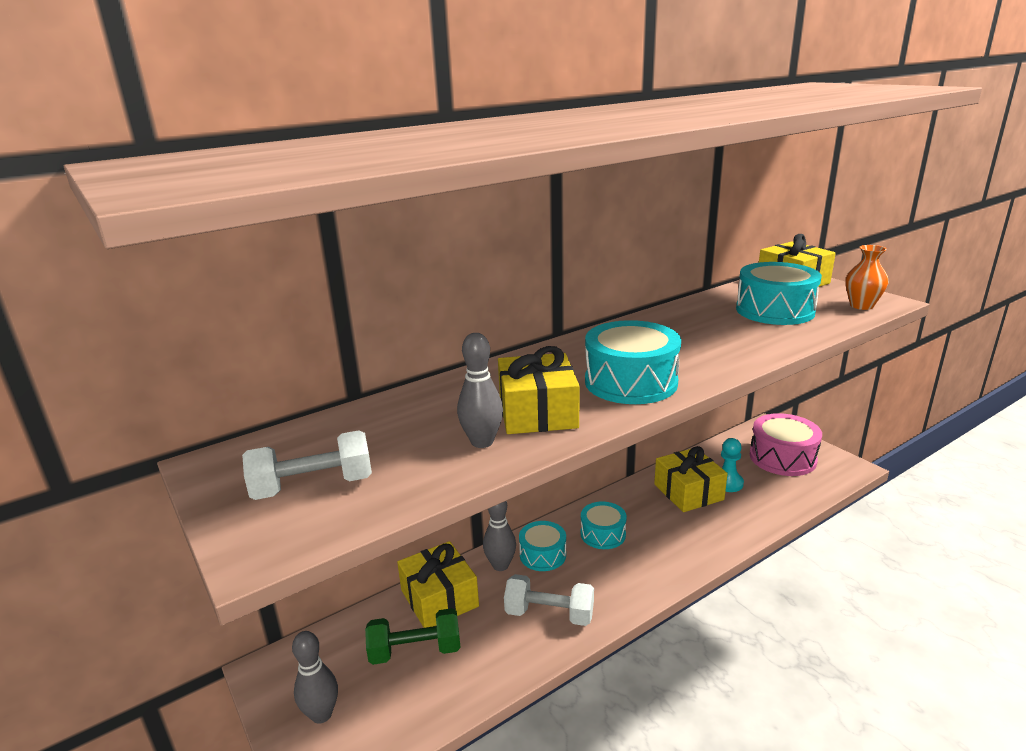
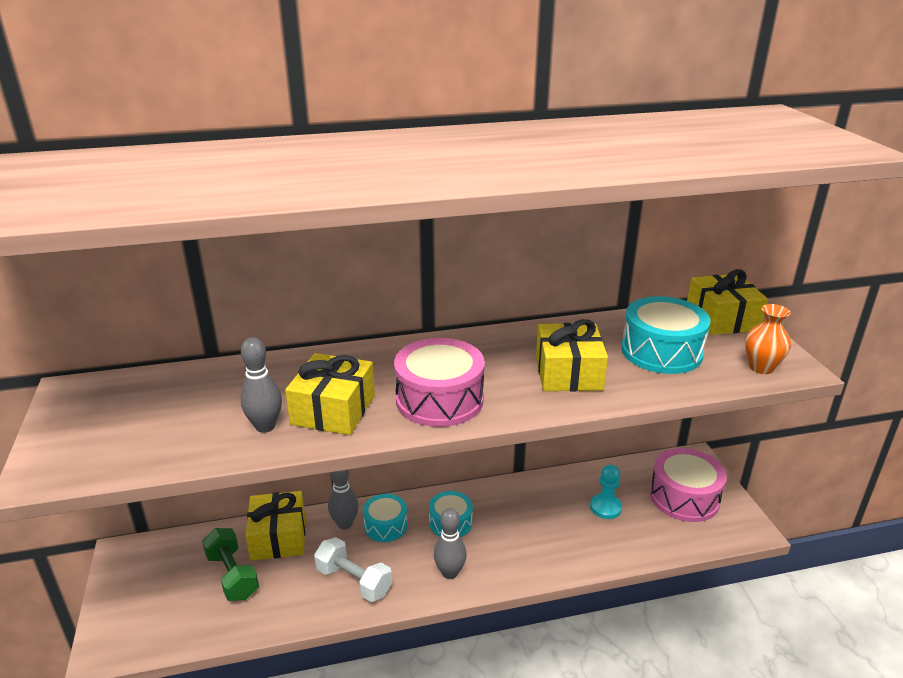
camera: 20 degrees right, 5 degrees up
white dumbbell [242,430,372,500] -> none
grey bowling pin [292,631,338,724] -> grey bowling pin moved to [434,508,467,579]
green dumbbell [365,608,461,665] -> green dumbbell turned 45 degrees clockwise [202,528,259,601]
turquoise drum [585,320,681,404] -> pink drum [394,338,485,427]
yellow gift [654,446,728,512] -> yellow gift moved to [536,319,608,391]

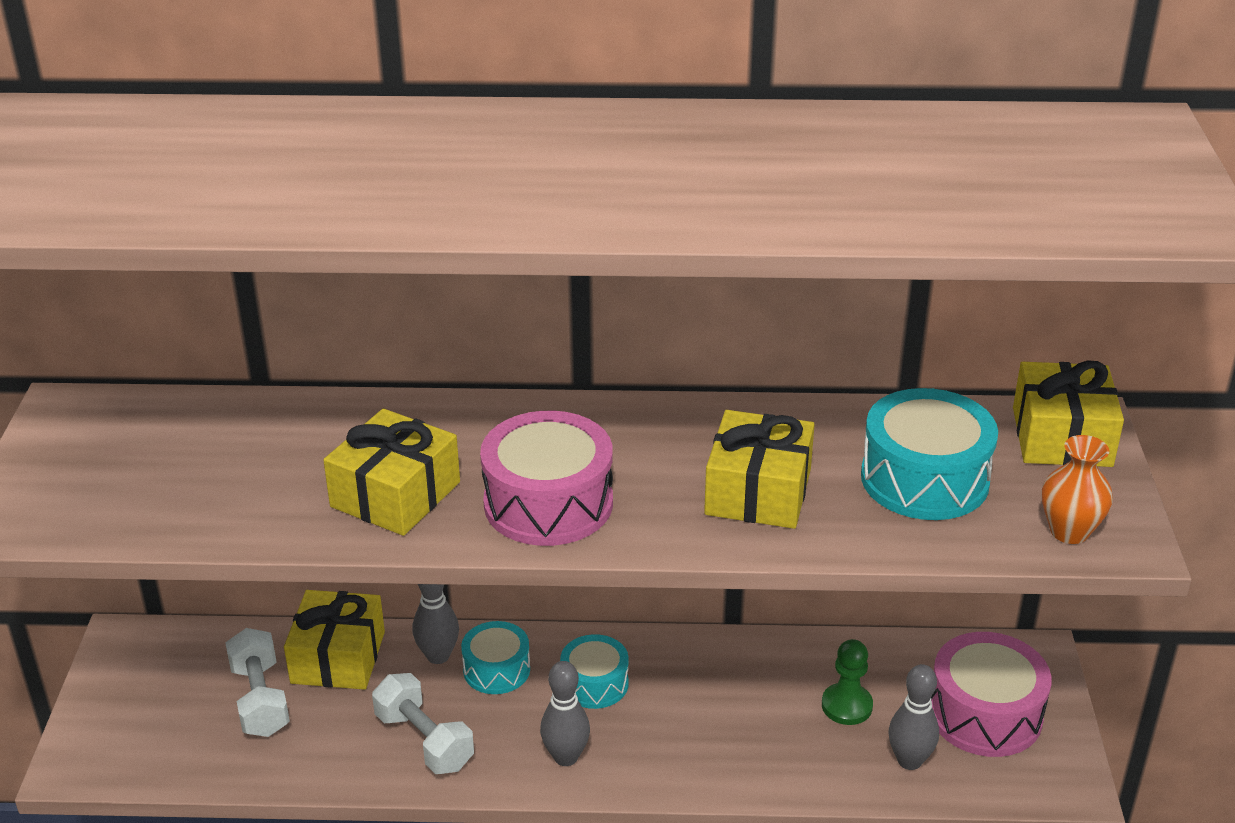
camera: 15 degrees right, 5 degrees up
green dumbbell [202,528,259,601] -> white dumbbell [226,628,290,737]
grey bowling pin [241,337,282,433] -> grey bowling pin moved to [888,664,939,770]
turquoise pawn [590,465,622,519] -> green pawn [822,639,873,725]

